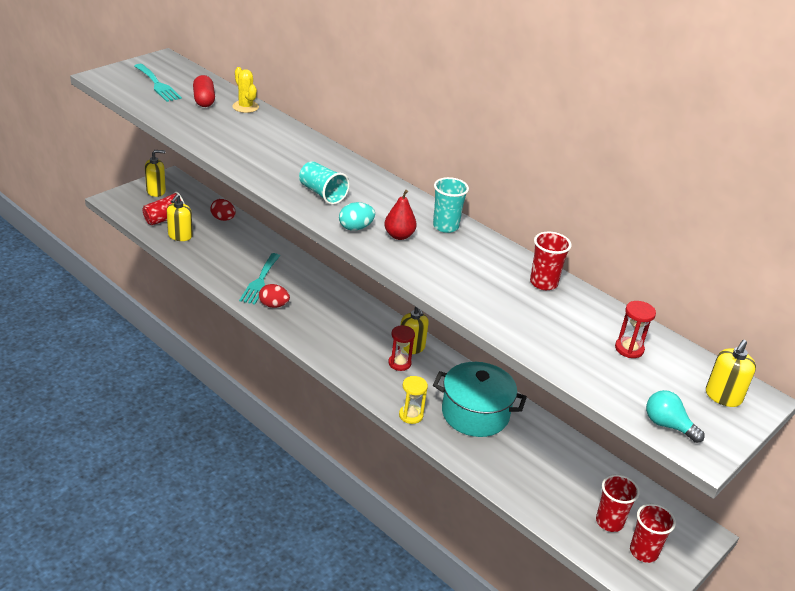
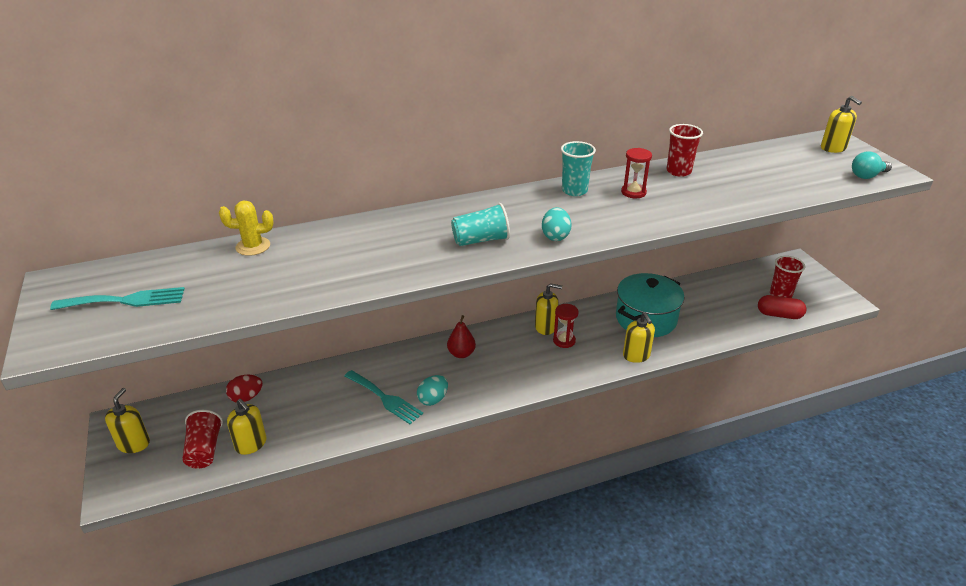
camera: 60 degrees left, 0 degrees up
red capsule [193,75,215,107] -> red capsule moved to [758,295,807,319]
red egg [259,284,290,308] -> turquoise egg [417,375,448,406]
red pear [384,190,417,240] -> red pear moved to [447,315,476,358]
yellow hourglass [399,376,428,424] -> yellow soap dispenser [623,312,655,363]
red hourglass [615,301,656,358] -> red hourglass moved to [621,148,652,198]
red cup [630,503,676,563] -> none

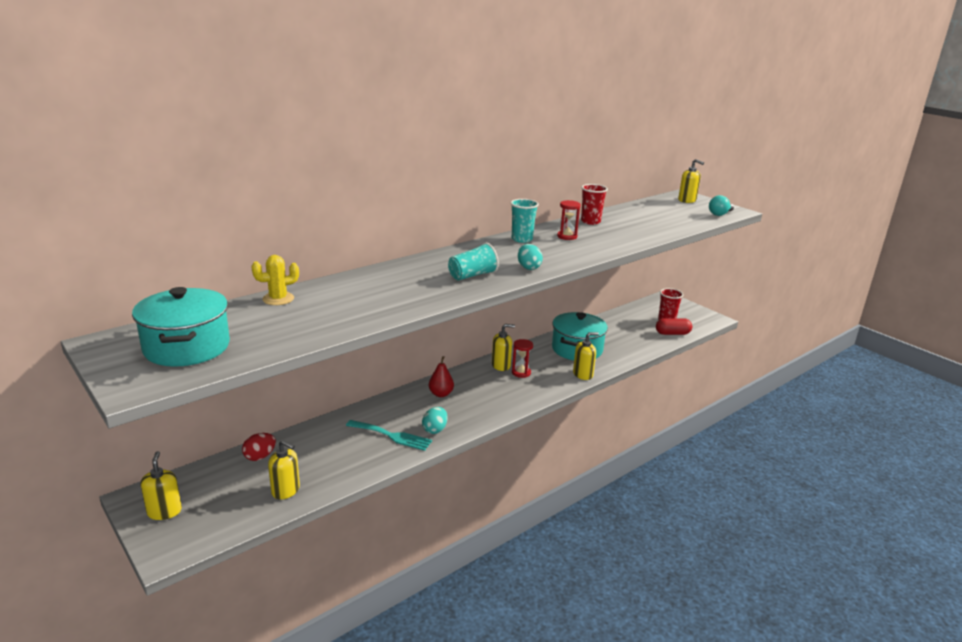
camera: 20 degrees left, 10 degrees down
turquoise fork [50,287,185,310] -> turquoise pot [132,287,230,367]
red cup [182,410,223,469] -> none
yellow soap dispenser [623,312,655,363] -> yellow soap dispenser turned 75 degrees counterclockwise [573,332,599,380]

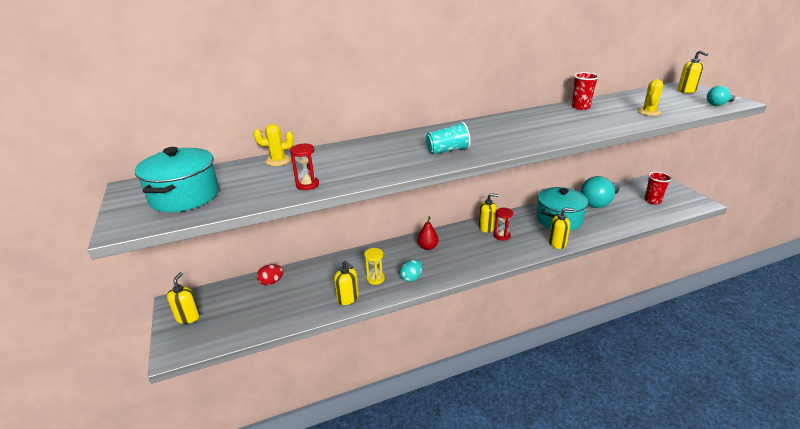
camera: 20 degrees right, 5 degrees up
yellow soap dispenser [268,440,300,499] -> yellow soap dispenser moved to [334,261,359,305]
turquoise fork [346,420,432,451] -> yellow hourglass [364,248,385,285]
turquoise cup [511,199,539,243] -> none
turquoise egg [518,244,543,270] -> none
red hourglass [557,200,581,240] -> red hourglass moved to [290,143,319,190]
red capsule [656,318,692,335] -> none
none -> turquoise light bulb [580,176,620,208]
none -> yellow cactus [637,79,663,116]

